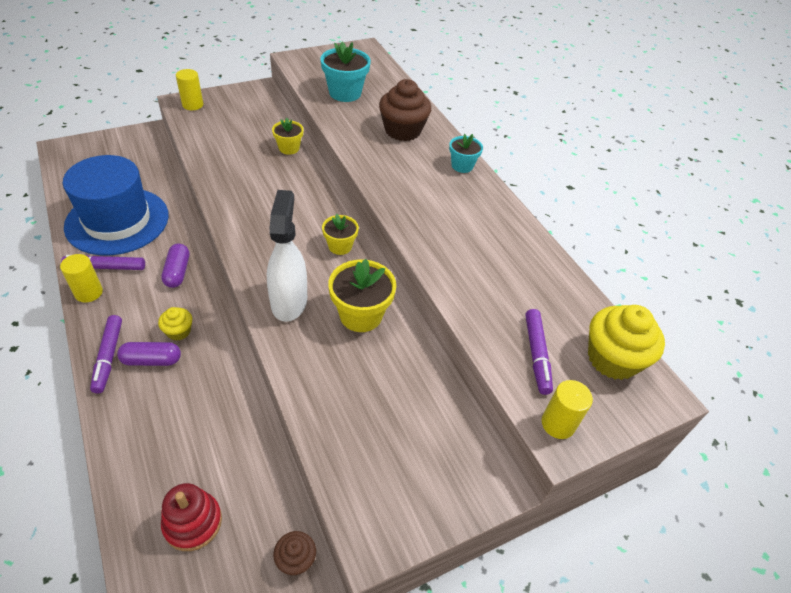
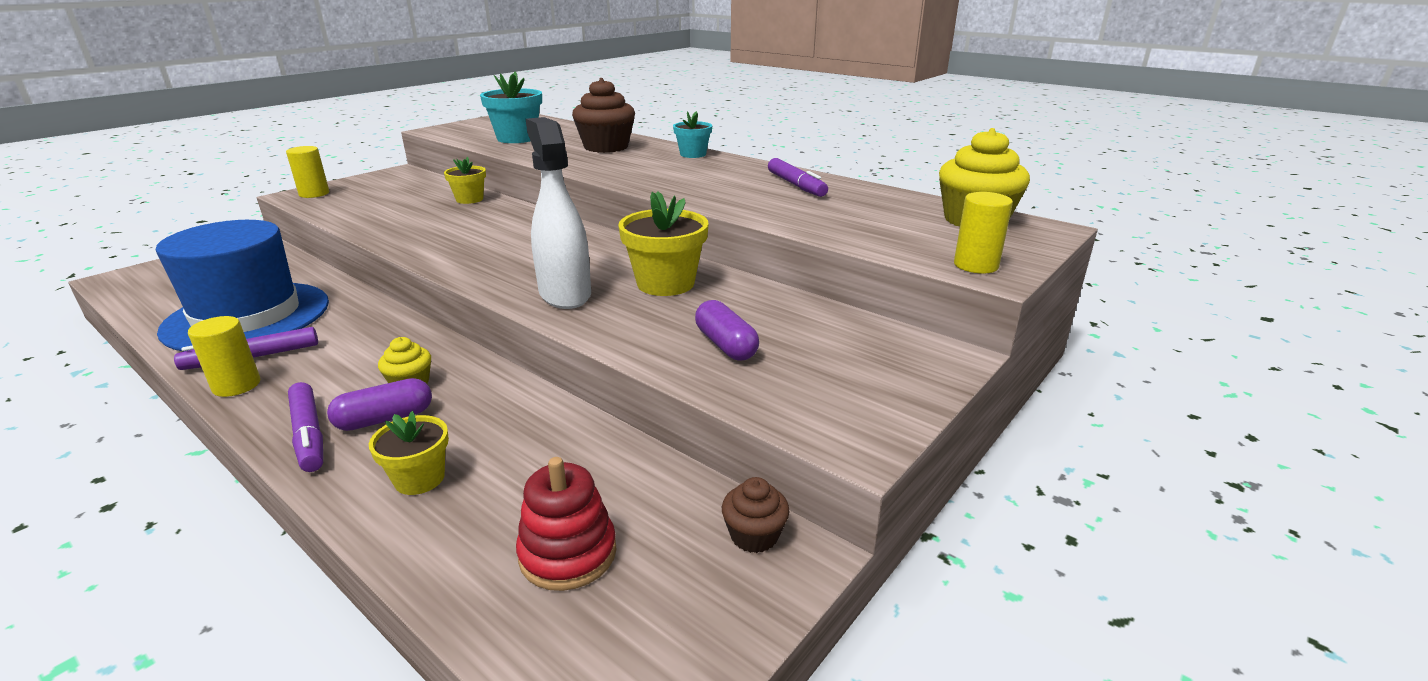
camera: 20 degrees left, 20 degrees down
purple capsule [161,244,189,288] -> purple capsule moved to [695,300,759,361]
yellow flower pot [322,214,359,255] -> yellow flower pot moved to [369,411,449,495]
purple marker [525,309,553,395] -> purple marker moved to [768,158,828,197]

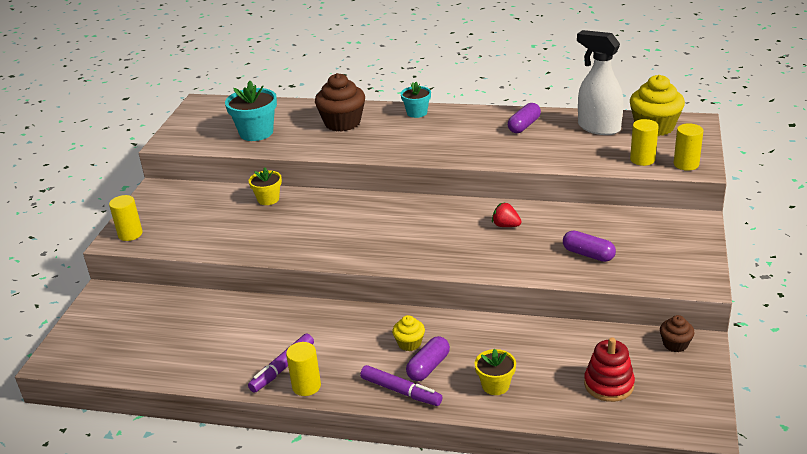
camera: 25 degrees left, 5 degrees up
blue hat [156,220,329,351] -> none
white spray bottle [526,117,591,309] -> white spray bottle moved to [577,30,624,135]
yellow flower pot [618,191,709,296] -> red strawberry [492,202,522,227]
purple marker [768,158,828,197] -> purple capsule [508,103,541,133]
none -> yellow cylinder [630,119,659,166]

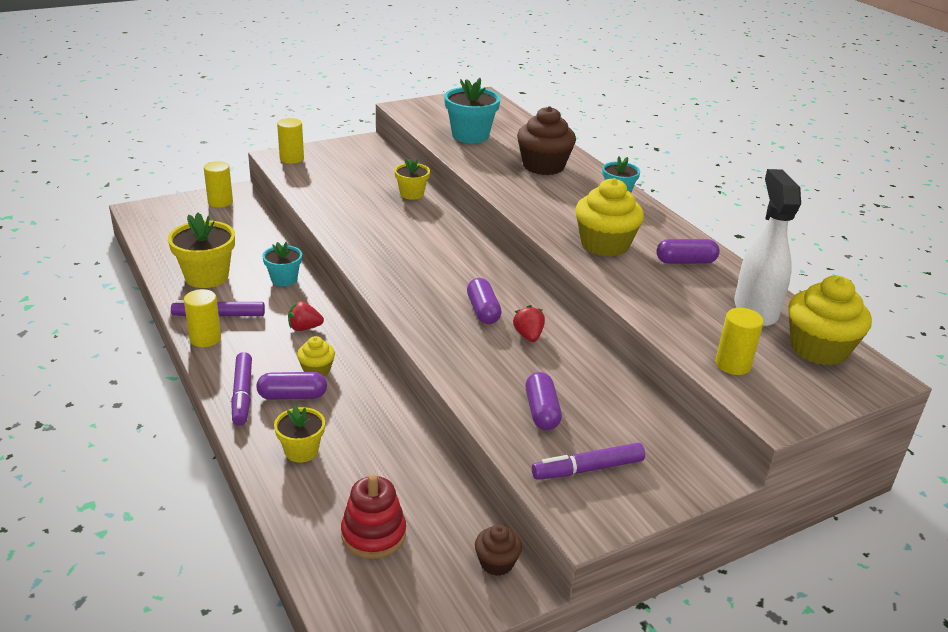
camera: 45 degrees right, 0 degrees up
yellow cylinder [674,123,703,171] -> yellow cylinder moved to [204,161,233,208]
none -> yellow flower pot [168,213,235,288]
none -> turquoise flower pot [262,242,302,286]
none -> red strawberry [288,301,324,331]
none -> purple capsule [467,278,502,324]
none -> purple marker [532,443,645,480]
none -> yellow cupcake [575,178,644,257]

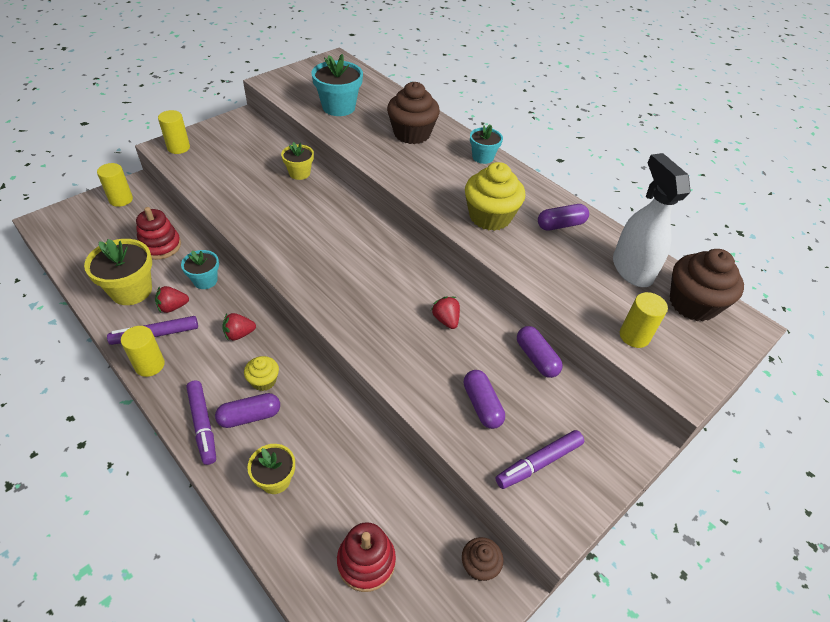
camera: 15 degrees left, 15 degrees up
purple capsule [467,278,502,324] -> purple capsule moved to [517,326,563,378]
yellow cupcake [788,276,872,366] -> brown cupcake [670,249,744,321]
none -> red stacking toy [136,207,181,260]
none -> red strawberry [155,286,189,313]

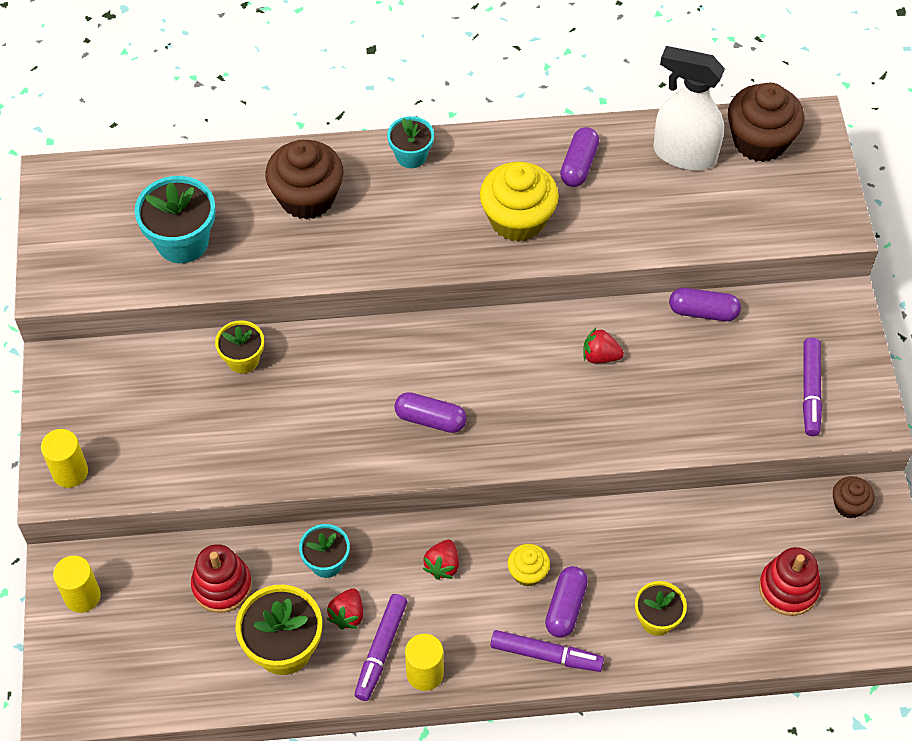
camera: 50 degrees left, 10 degrees up
purple capsule [464,370,505,429] -> purple capsule moved to [394,392,467,433]
yellow cylinder [620,292,668,348] -> none

